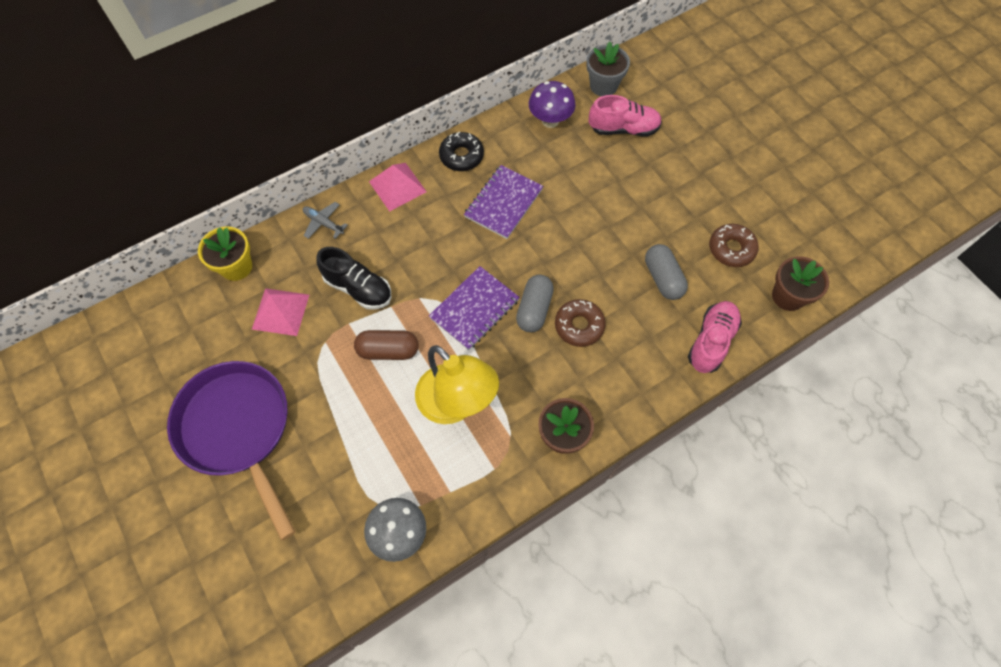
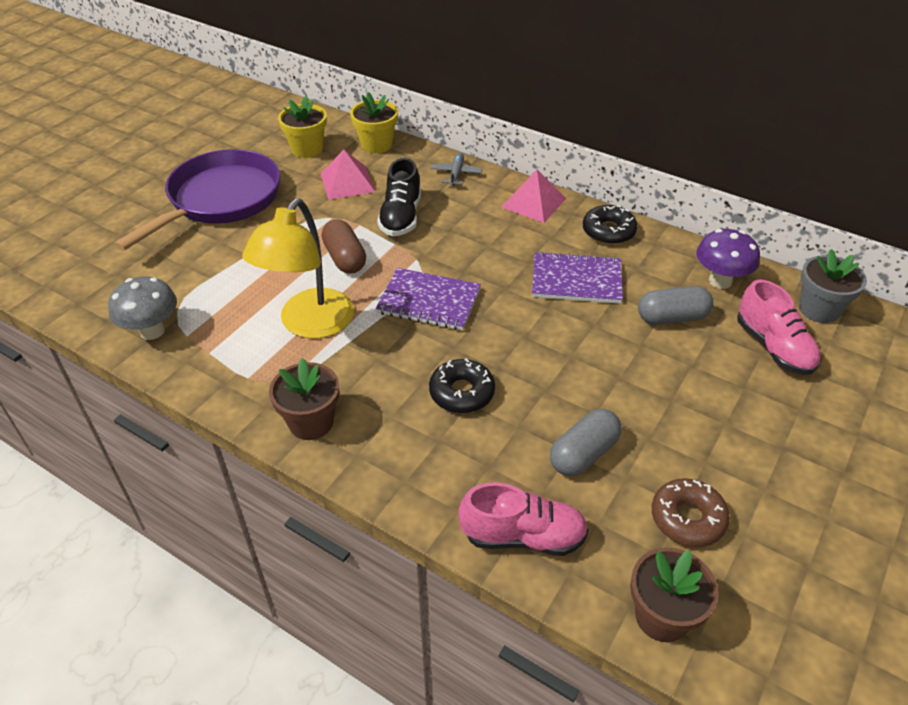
camera: 65 degrees right, 20 degrees down
grey capsule [516,275,554,332] -> grey capsule moved to [638,286,713,325]
brown donut [555,299,606,347] -> black donut [429,359,495,413]
none -> yellow flower pot [278,96,327,158]

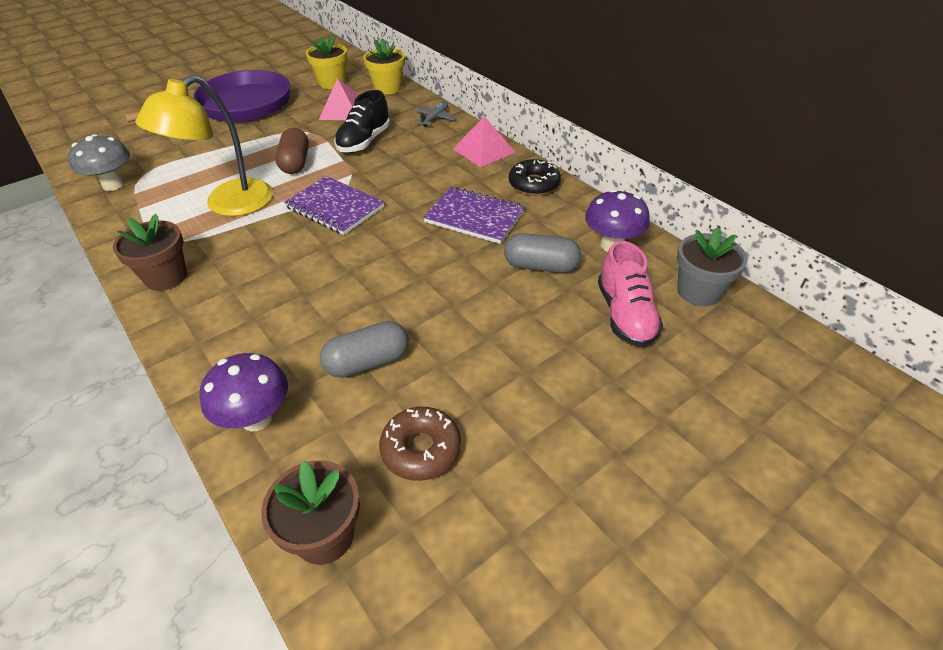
camera: 20 degrees right, 0 degrees up
black donut [429,359,495,413] -> none
pink shoe [458,483,589,556] -> purple mushroom [199,353,288,431]

